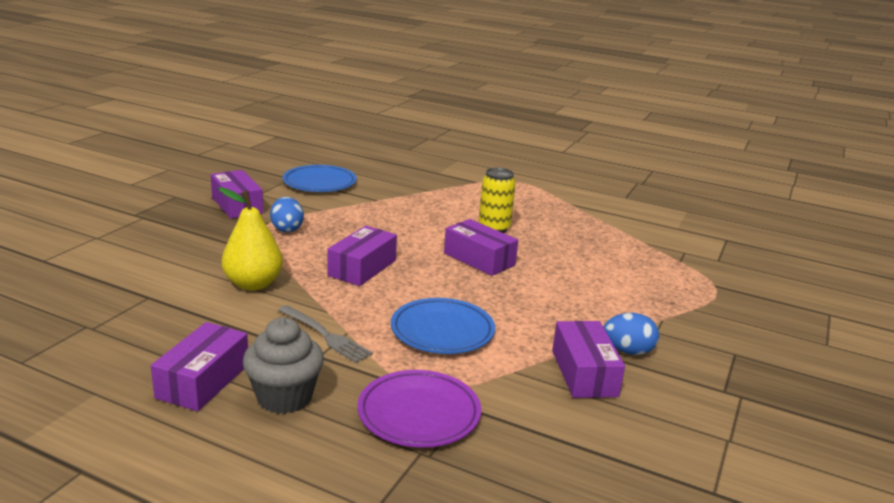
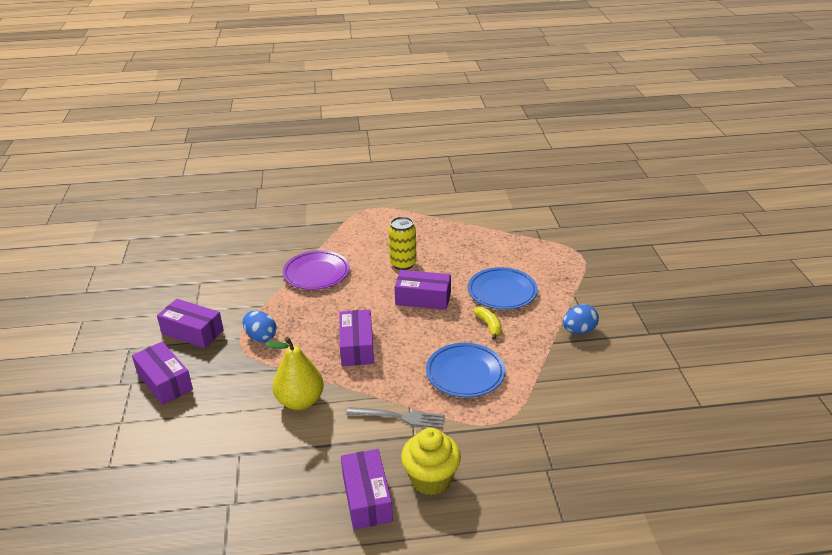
camera: 30 degrees left, 10 degrees up
grey cupcake [243,317,324,414] -> yellow cupcake [401,428,461,495]
blue plate [283,165,357,192] -> blue plate moved to [468,267,538,310]
purple plate [357,370,481,448] -> purple plate moved to [283,250,350,290]
purple box [552,321,625,398] -> purple box moved to [132,342,193,405]
none -> yellow banana [473,307,502,340]

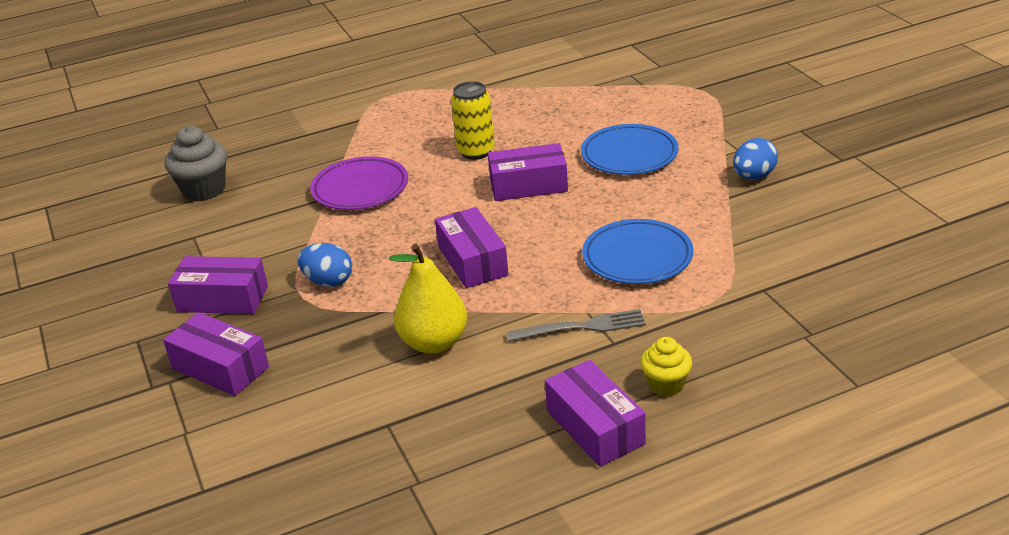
camera: 15 degrees left, 0 degrees up
yellow cupcake [401,428,461,495] -> yellow cupcake [640,337,692,397], size x0.63
yellow banana [473,307,502,340] -> none
none -> grey cupcake [164,126,227,201]

